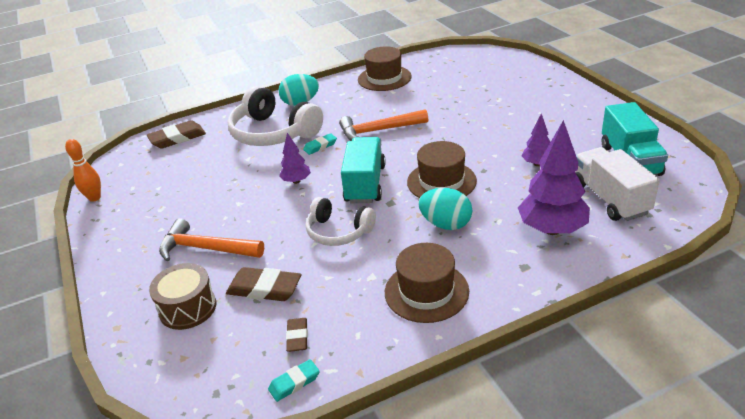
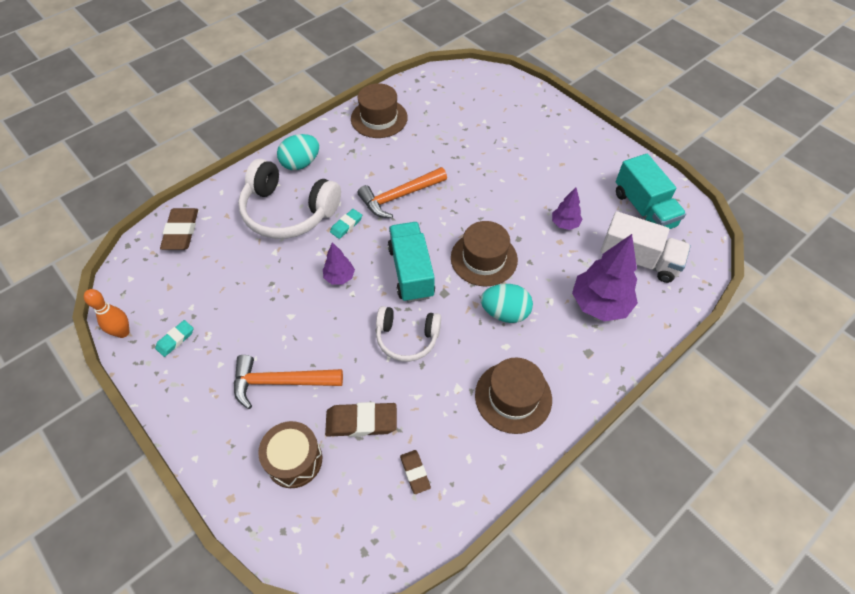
camera: 20 degrees left, 20 degrees up
brown eraser [147,120,206,149] -> brown eraser turned 45 degrees counterclockwise [160,208,198,250]
turquoise eraser [268,359,320,402] -> turquoise eraser moved to [155,320,193,357]
white truck [575,147,660,221] -> white truck turned 150 degrees clockwise [600,211,691,283]

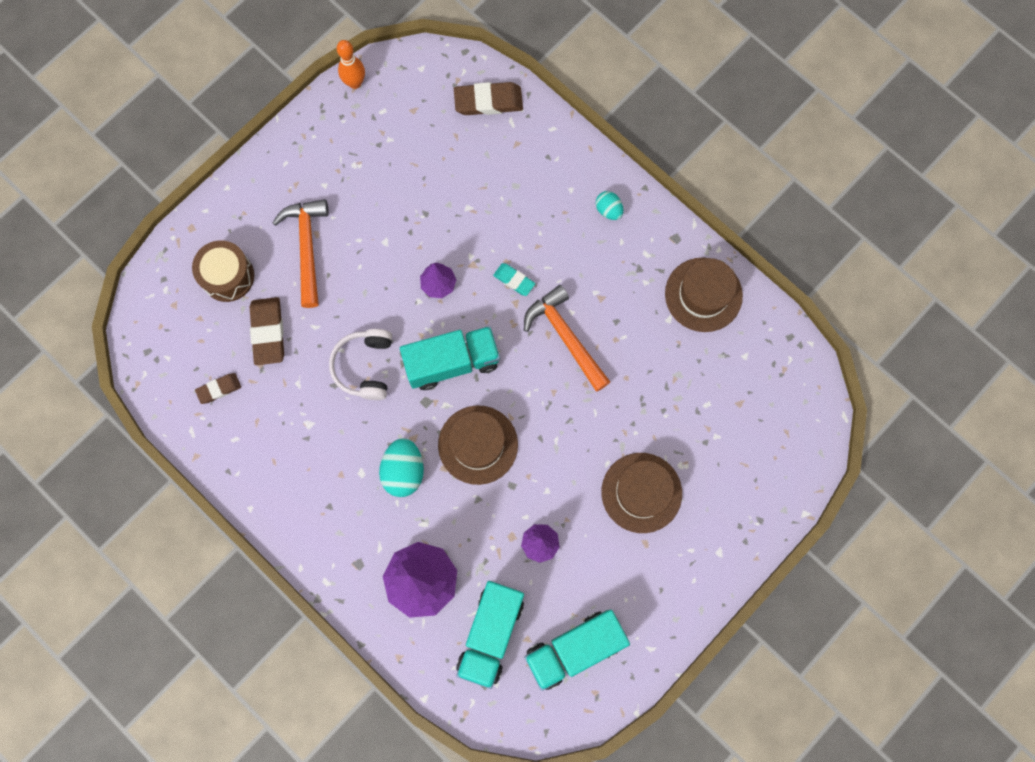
camera: 85 degrees right, 20 degrees up
turquoise eraser [155,320,193,357] -> none
white headphones [238,159,341,239] -> none
turquoise egg [277,134,319,170] -> turquoise egg [596,191,623,220], size x0.59
brown hat [475,358,552,434] -> brown hat moved to [602,453,682,533]
white truck [600,211,691,283] -> turquoise truck [456,581,524,689]

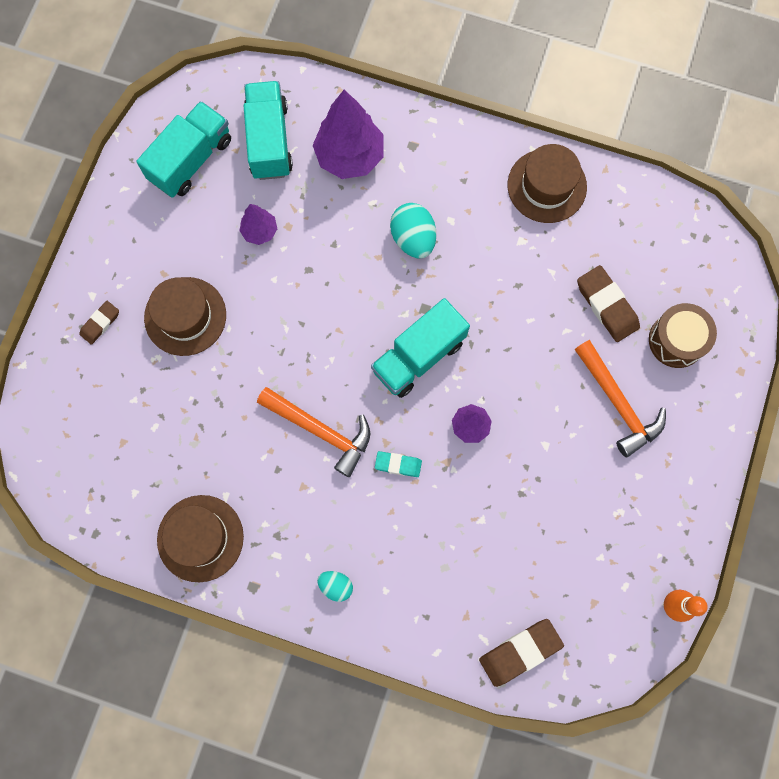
camera: 155 degrees right, 0 degrees up
brown eraser [195,373,241,404] -> brown eraser moved to [79,301,119,345]
white headphones [329,329,392,400] -> none
brown hat [438,405,518,485] -> brown hat moved to [508,144,587,223]

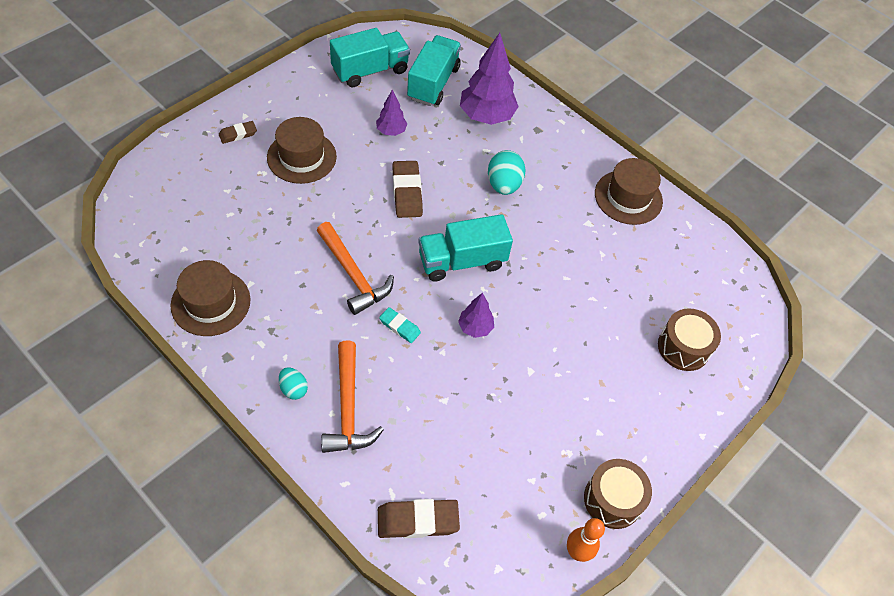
camera: 20 degrees right, 20 degrees down
orange hammer [575,340,666,457] -> orange hammer moved to [321,341,384,453]
brown eraser [577,265,640,342] -> brown eraser moved to [393,161,423,218]
none -> brown drum [584,459,652,529]

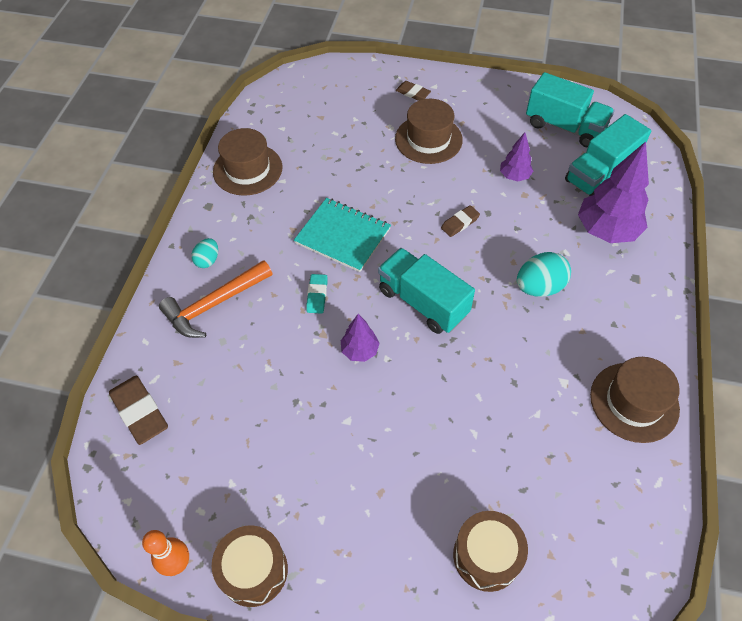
camera: 65 degrees right, 0 degrees up
orange hammer [317,222,394,315] -> turquoise notebook [294,198,391,272]
brown eraser [393,161,423,218] -> brown eraser [441,205,480,237], size x0.59
turquoise truck [407,35,461,106] -> turquoise truck turned 150 degrees clockwise [565,114,651,196]

